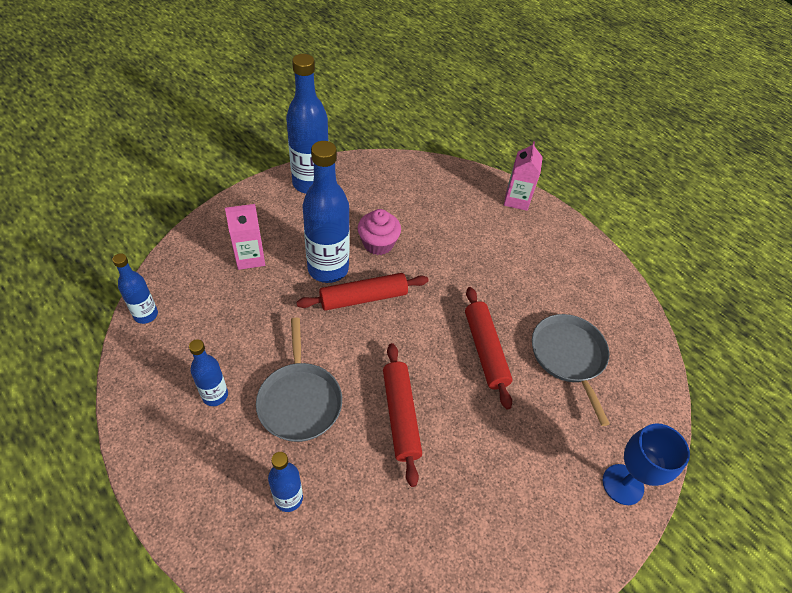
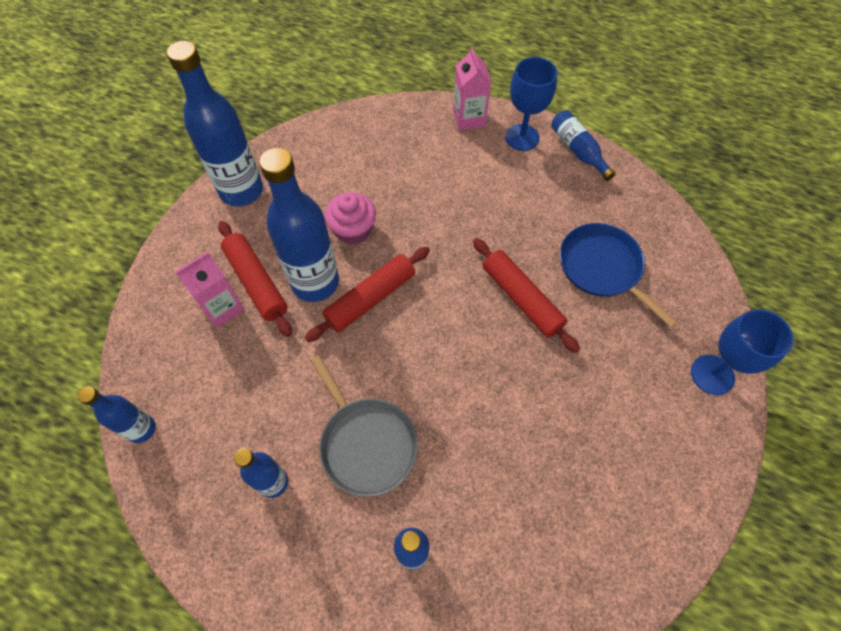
camera: 20 degrees left, 10 degrees up
red rolling pin [383,343,422,487] -> red rolling pin moved to [218,221,292,337]
grey pan [532,314,610,426] -> blue pan [560,223,677,327]
none -> blue goblet [505,57,558,151]
none -> blue bottle [551,110,616,181]

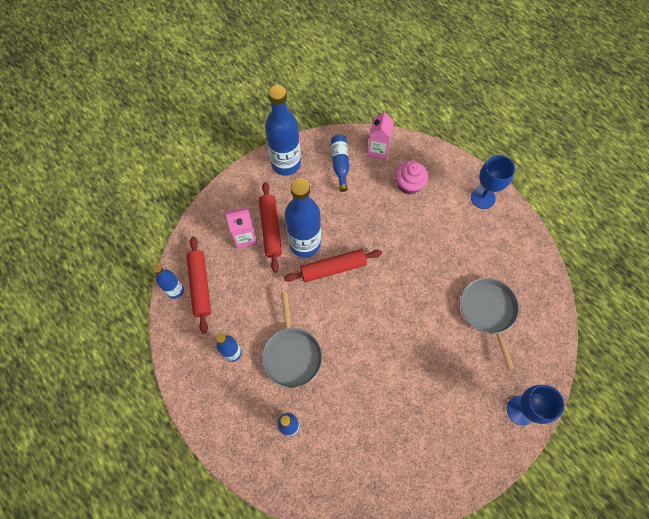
camera: 25 degrees right, 5 degrees up
pink cupcake [325,192,376,245] -> pink cupcake moved to [395,161,428,195]
pink carton [453,47,492,131] -> pink carton moved to [367,111,394,160]
red rolling pin [473,238,580,353] -> red rolling pin moved to [186,236,211,334]
blue bottle [551,110,616,181] -> blue bottle moved to [331,135,349,192]
blue pan [560,223,677,327] -> grey pan [460,278,519,370]

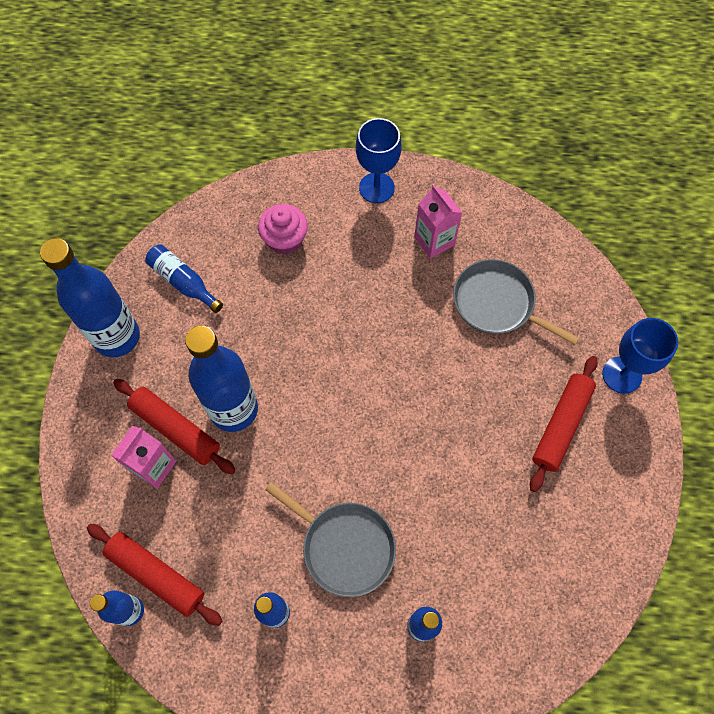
camera: 45 degrees left, 0 degrees up
red rolling pin [284,249,382,282] -> red rolling pin moved to [530,356,598,492]
pink carton [367,111,394,160] -> pink carton moved to [414,185,462,259]

